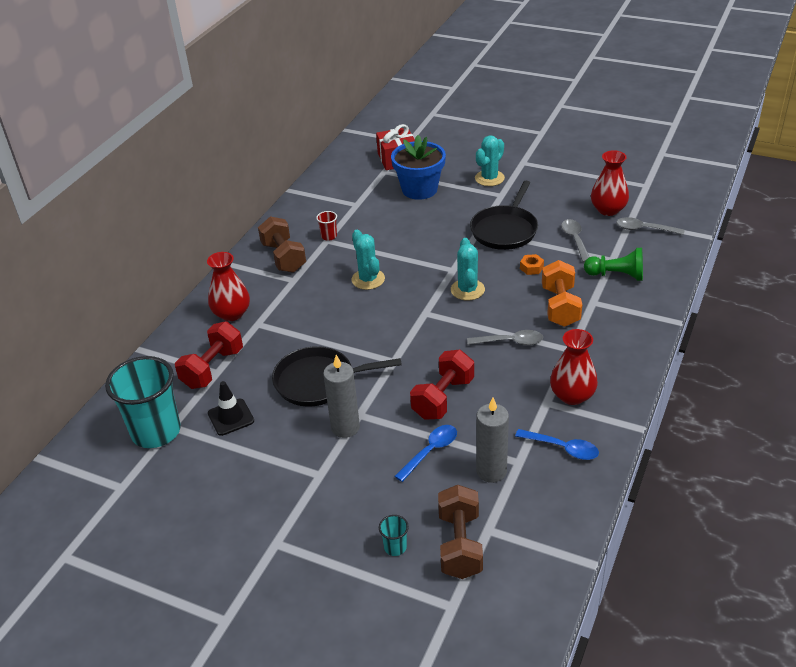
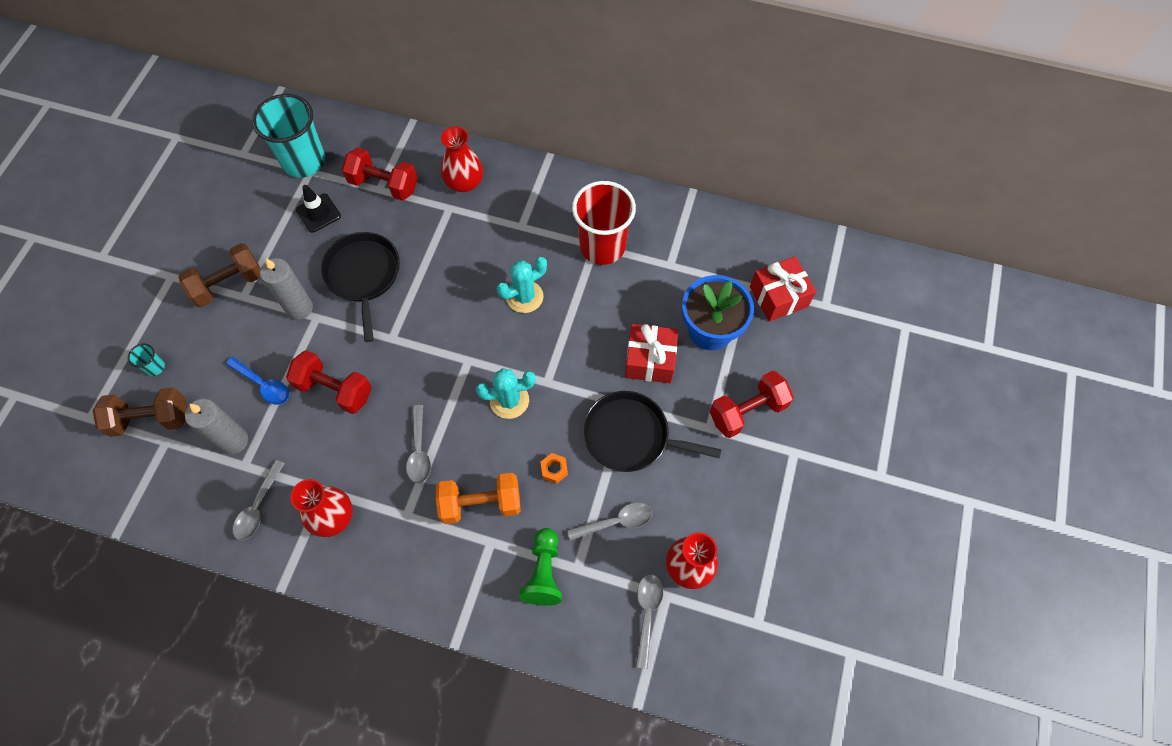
camera: 80 degrees right, 25 degrees up
brown dumbbell [258,216,306,273] -> brown dumbbell moved to [179,243,261,308]
red cup [316,211,337,241] -> red cup [572,181,636,265], size x2.49
turquoise cactus [475,135,505,186] -> red dumbbell [709,371,794,438]
blue spoon [515,429,599,460] -> grey spoon [233,460,285,541]
none -> red gift [625,324,678,383]

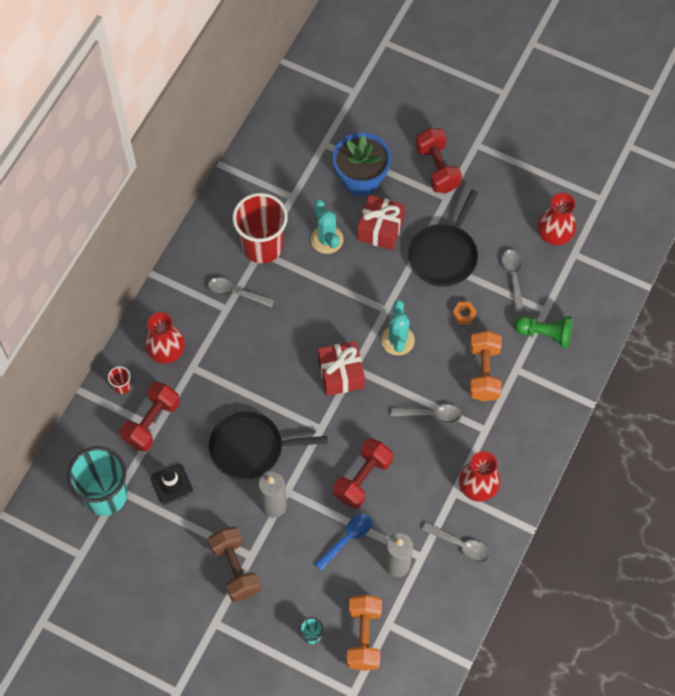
camera: 80 degrees left, 0 degrees up
brown dumbbell [93,387,187,437] -> orange dumbbell [347,595,382,671]
turquoise cactus [497,257,547,313] -> turquoise cactus moved to [311,200,343,254]
grey spoon [636,574,663,669] -> grey spoon moved to [208,278,274,308]
red gift [750,256,816,322] -> red gift moved to [318,341,365,396]
none -> red cup [108,366,131,394]

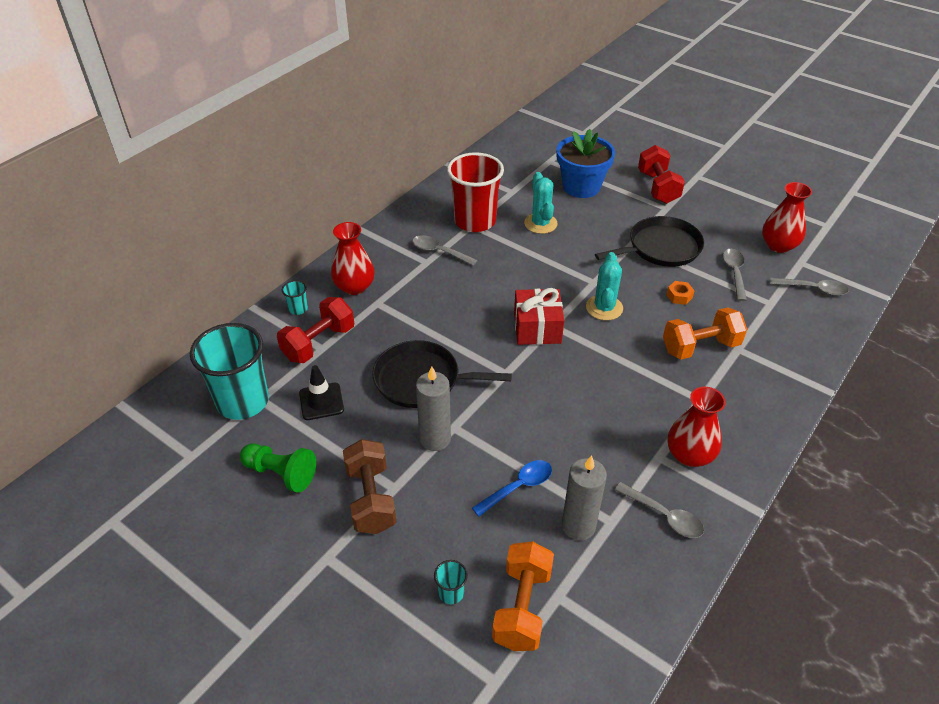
camera: 10 degrees right, 20 degrees down
red cup [108,366,131,394] -> turquoise cup [282,280,308,315]
red dumbbell [333,438,393,509] -> none
red gift [357,195,405,250] -> none
grey spoon [391,404,462,424] -> grey spoon moved to [770,278,849,296]
black pan [408,189,478,287] -> black pan turned 150 degrees counterclockwise [595,216,704,267]
orange dumbbell [469,331,502,401] -> orange dumbbell turned 60 degrees clockwise [663,308,747,360]
green pawn [514,316,573,349] -> green pawn moved to [240,443,316,493]

